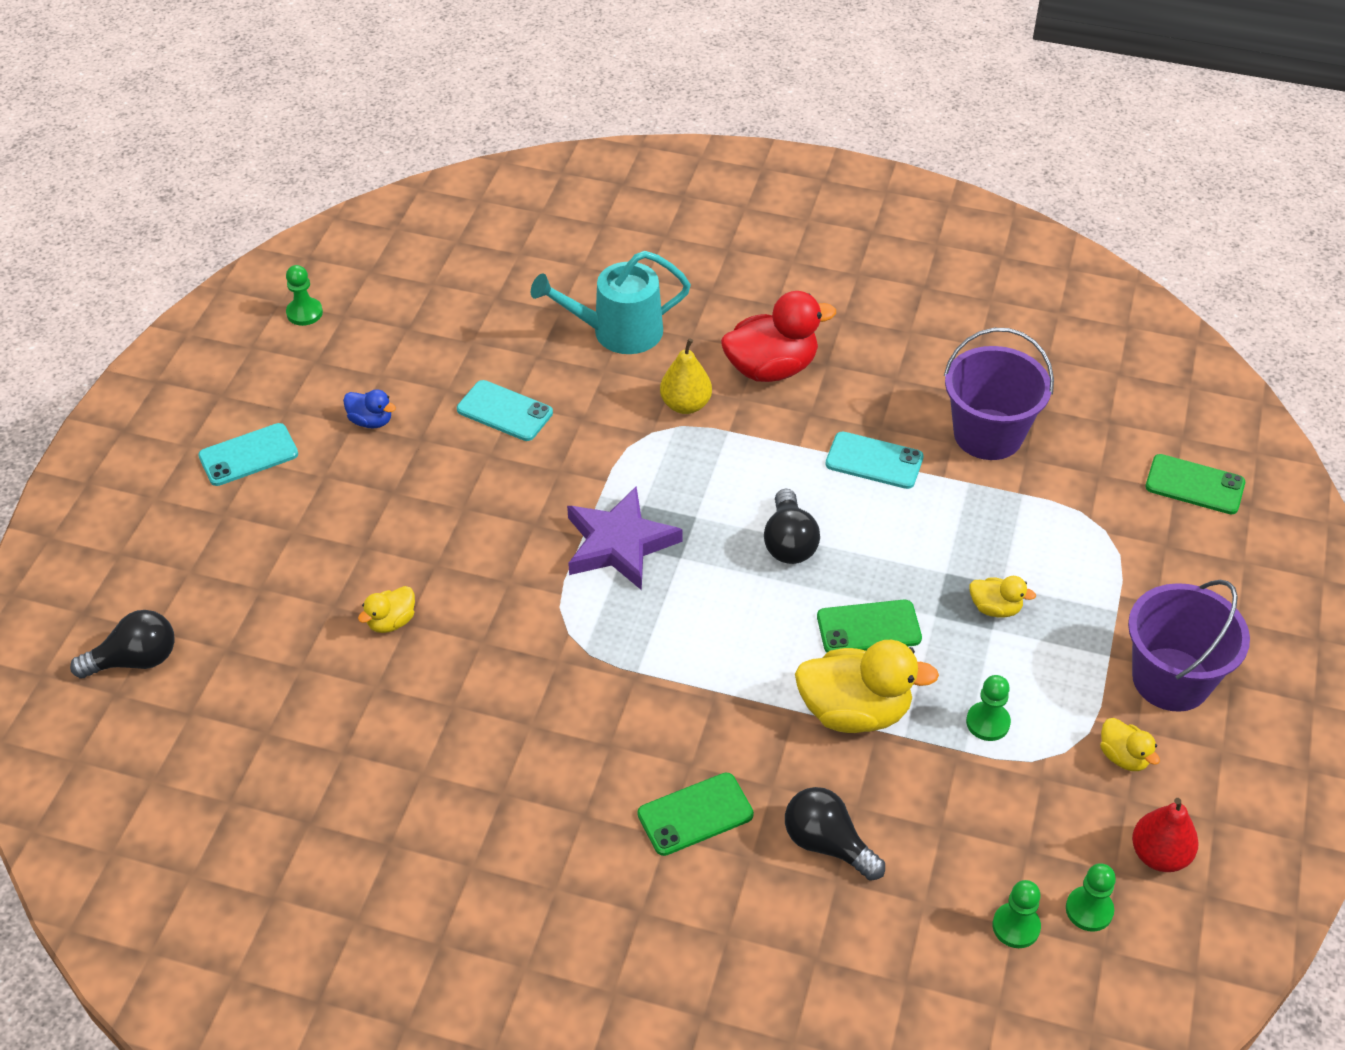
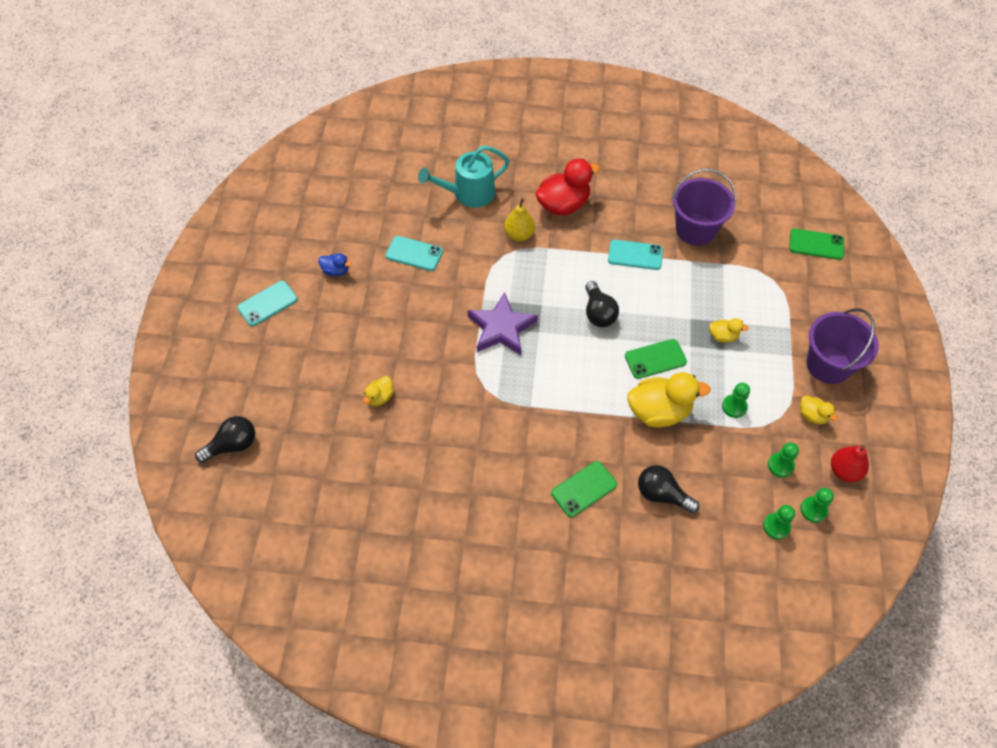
camera: 10 degrees left, 10 degrees up
green pawn [286,265,323,326] -> green pawn moved to [768,442,799,478]

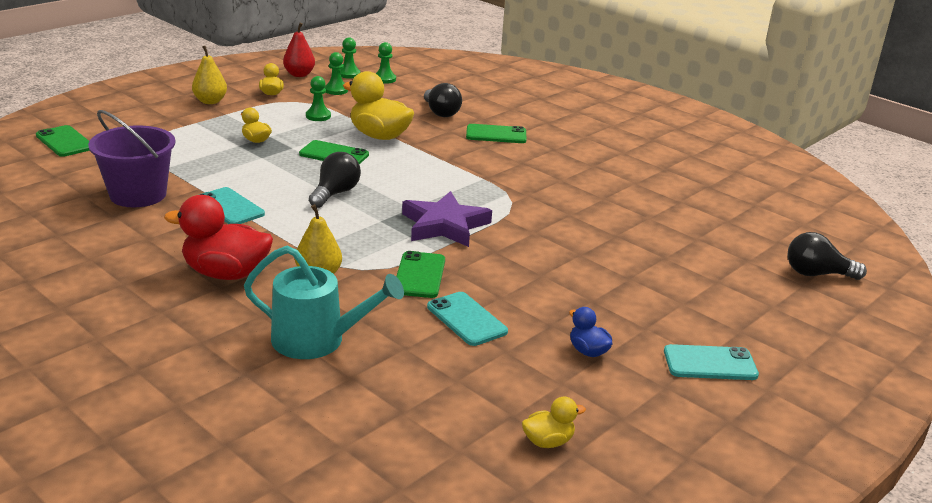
camera: 145 degrees left, 30 degrees down
yellow duck [363,376,394,406] -> yellow duck moved to [522,396,586,448]
purple bucket [806,308,879,384] -> yellow pear [192,46,227,104]
none -> green phone [396,251,445,298]

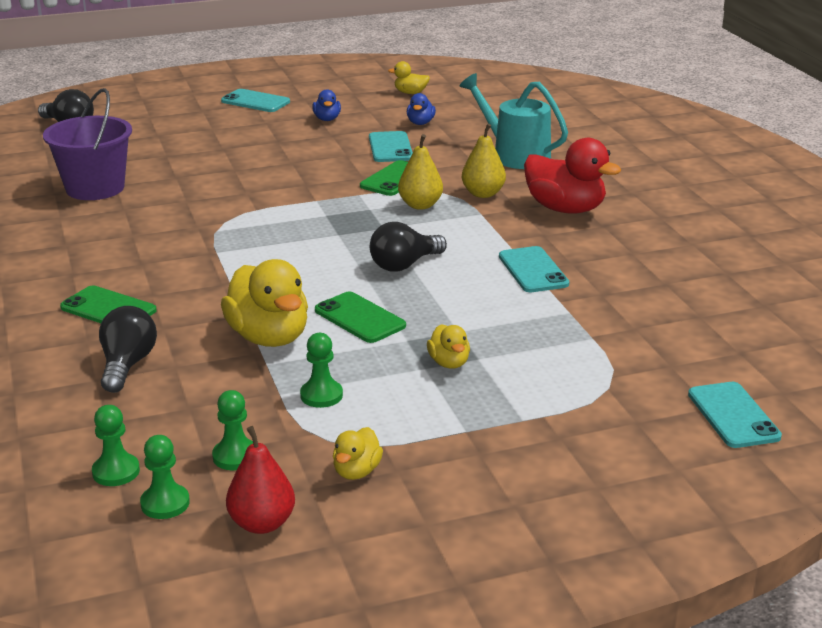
camera: 150 degrees left, 0 degrees up
green phone [36,125,90,157] -> turquoise phone [688,382,782,448]
purple bucket [88,110,176,207] -> purple bucket moved to [43,88,132,200]
yellow pear [192,46,227,104] -> yellow pear moved to [398,134,443,210]
purple star [402,191,492,247] -> none
none -> blue duck [407,93,436,125]

